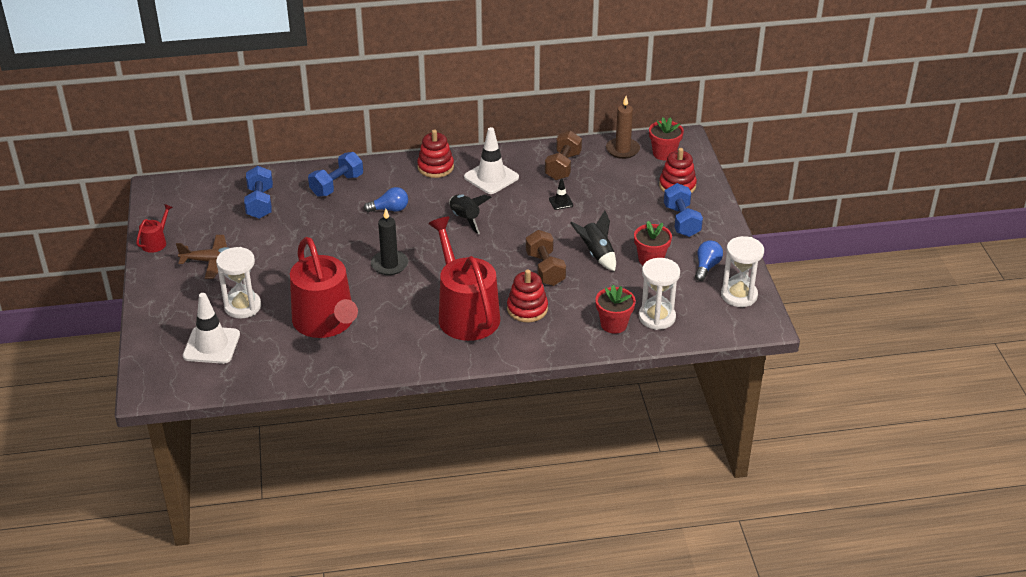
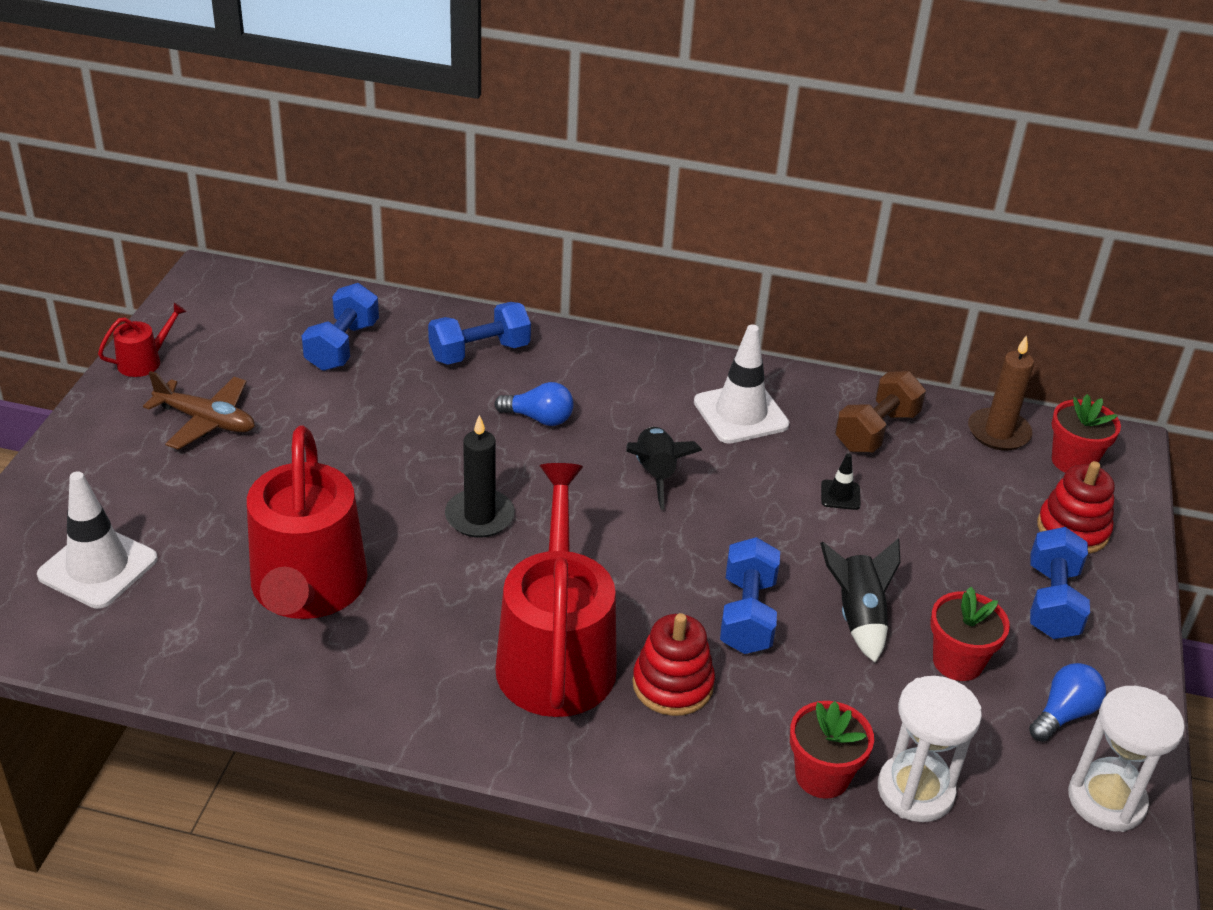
camera: 20 degrees right, 0 degrees up
white hourglass [216,247,261,319] -> none
red stacking toy [417,129,454,178] -> none
brown dumbbell [526,230,566,286] -> blue dumbbell [720,537,780,654]

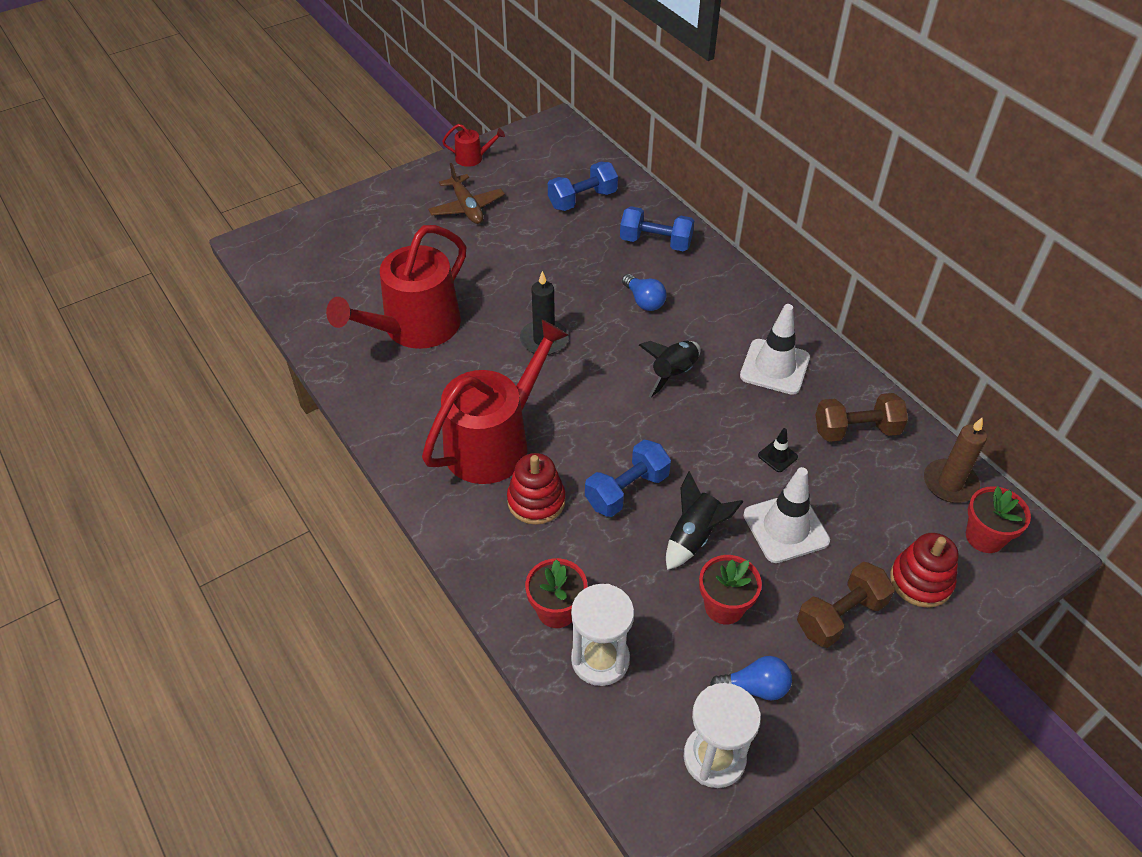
camera: 45 degrees right, 10 degrees up
white traffic cone [37,471,158,609] -> white traffic cone moved to [744,467,830,563]
blue dumbbell [1030,527,1090,639] -> brown dumbbell [797,562,895,648]

